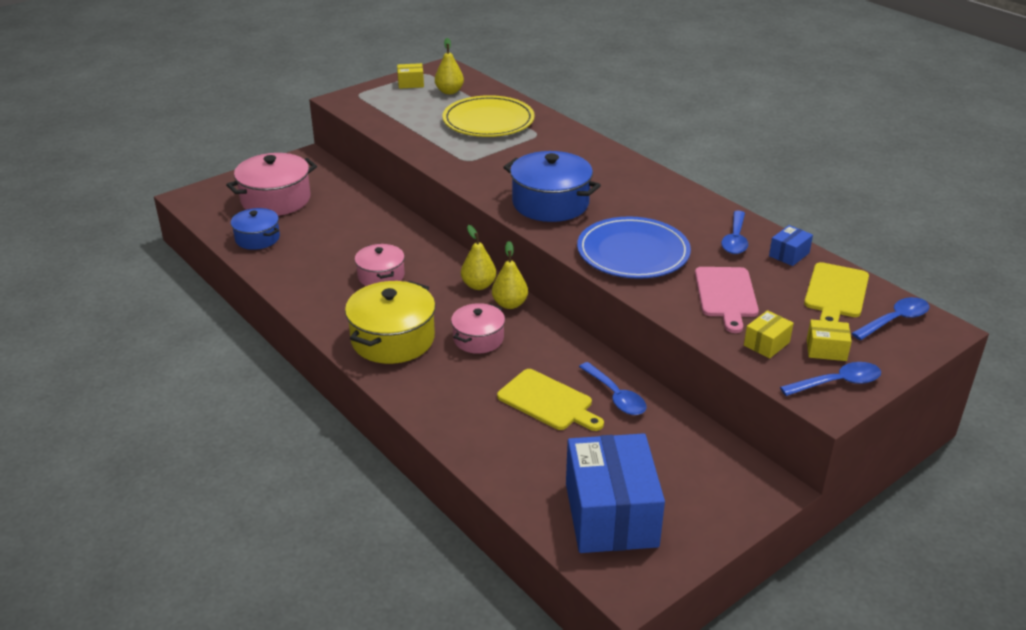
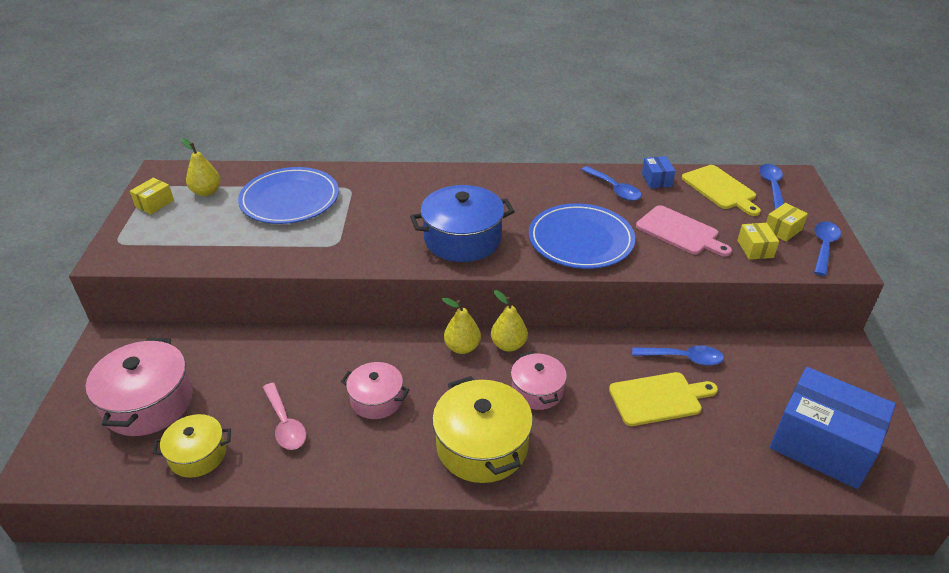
camera: 50 degrees left, 5 degrees up
blue pot [231,208,280,250] -> yellow pot [153,414,231,478]
yellow plate [443,95,535,137] -> blue plate [238,167,339,224]
none -> pink spoon [263,383,306,450]

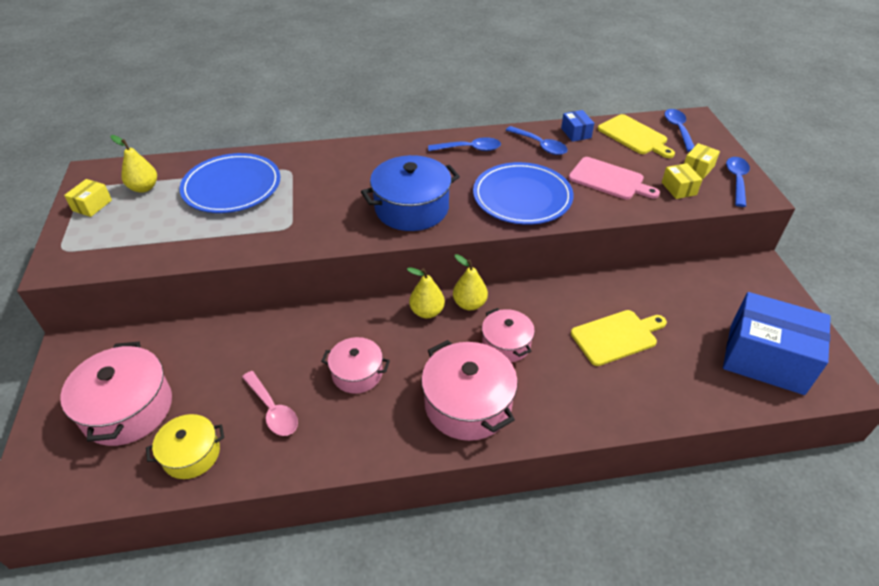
camera: 10 degrees left, 5 degrees up
yellow pot [432,376,533,483] -> pink pot [421,340,518,441]
blue spoon [632,345,724,366] -> blue spoon moved to [428,137,501,151]

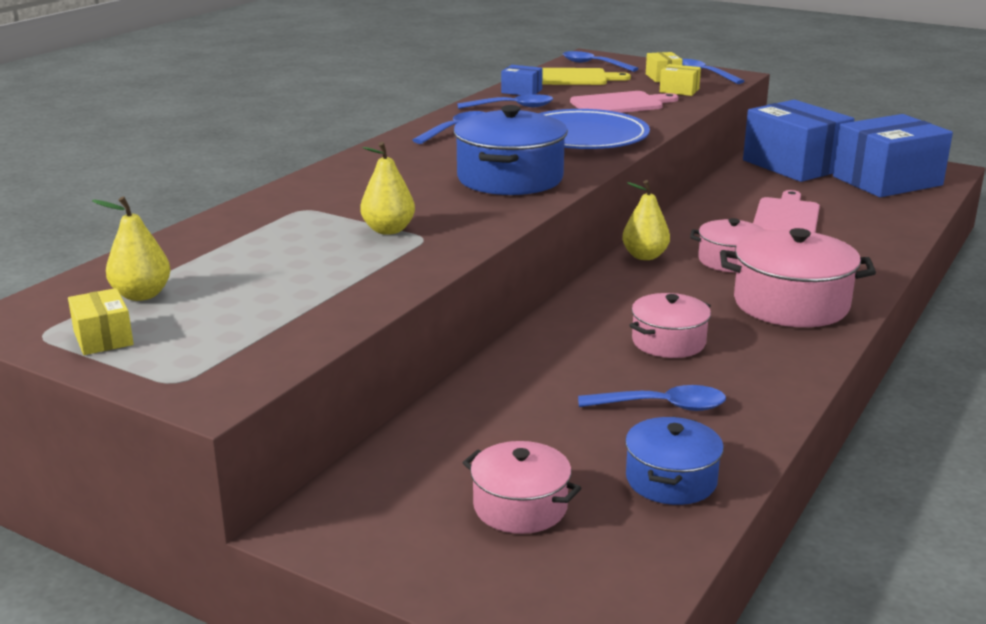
camera: 50 degrees left, 20 degrees down
pink pot [60,342,172,446] -> pink pot [462,441,581,534], size x0.61
yellow pot [146,414,224,479] -> blue pot [625,417,724,505]
blue plate [180,153,280,213] -> none
pink spoon [242,371,298,436] -> blue spoon [578,385,726,411]
yellow pear [407,267,445,318] -> yellow pear moved to [360,142,415,235]
yellow cutting board [571,310,667,366] -> pink cutting board [753,190,820,233]
none -> blue box [743,100,854,182]

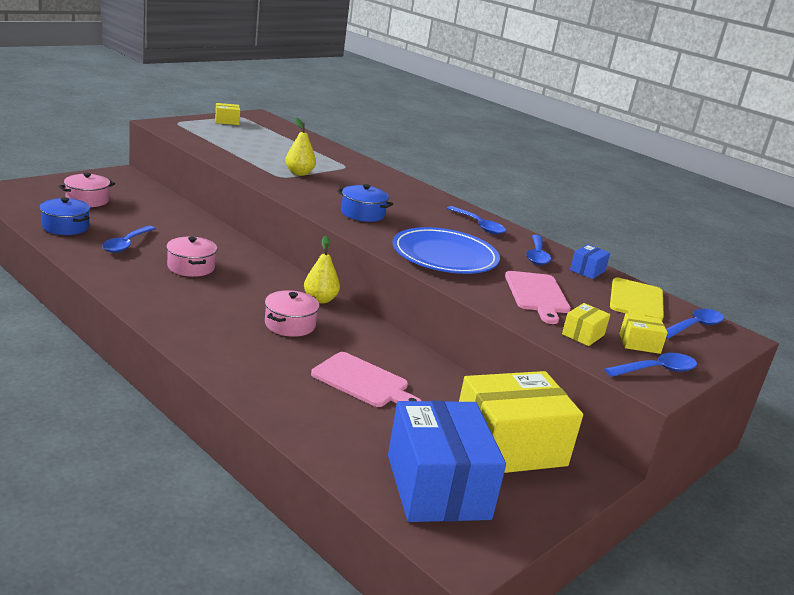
camera: 100 degrees right, 0 degrees up
yellow pear [92,196,171,301] -> none
blue pot [453,105,568,195] -> blue pot [337,184,393,222], size x0.61
pink pot [720,228,876,327] -> none
blue box [743,100,854,182] -> yellow box [459,371,583,473]

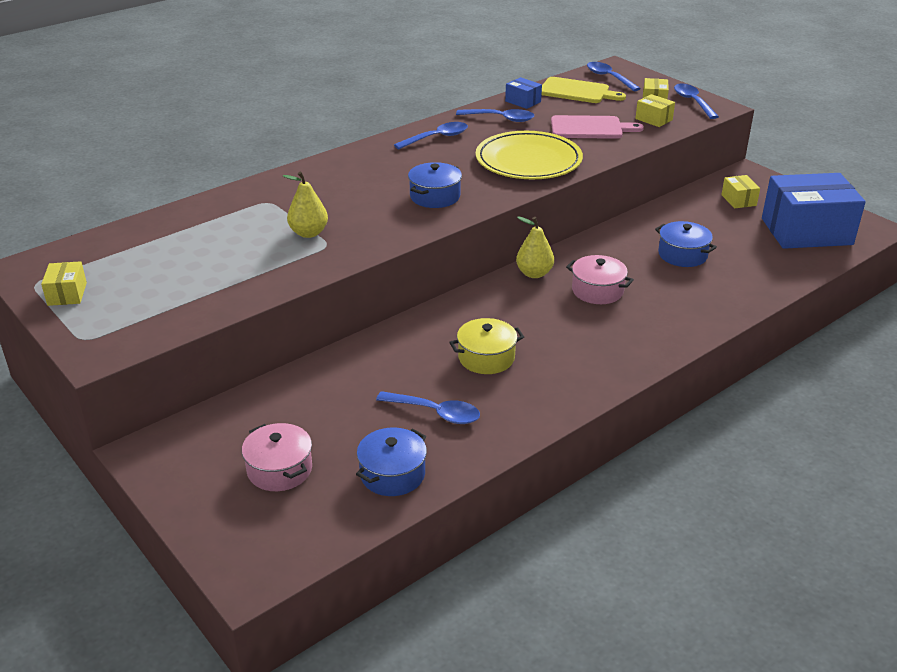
camera: 80 degrees left, 10 degrees up
pink pot [166,237,217,277] -> yellow pot [449,318,524,374]
pink cutting board [311,352,421,407] -> blue pot [655,221,717,267]
blue plate [393,227,500,274] -> yellow plate [476,131,583,179]
yellow box [459,371,583,473] -> yellow box [721,175,760,208], size x0.43

